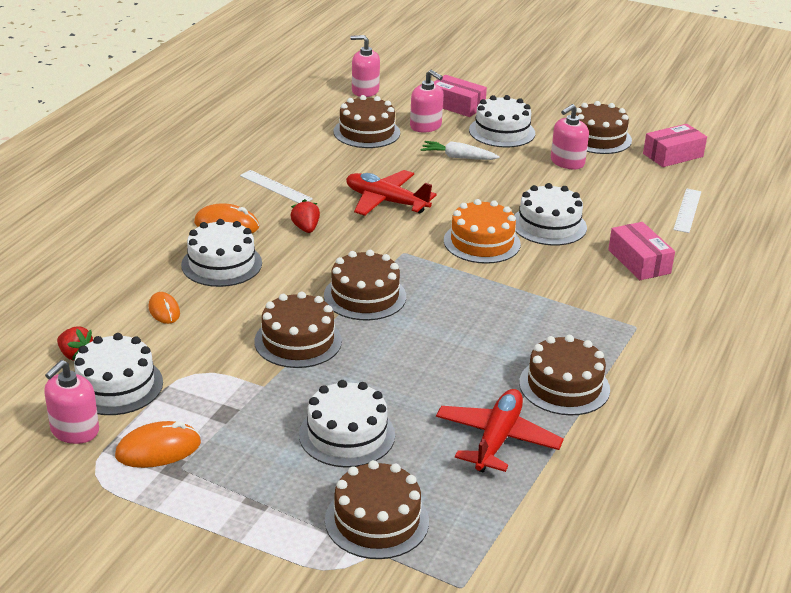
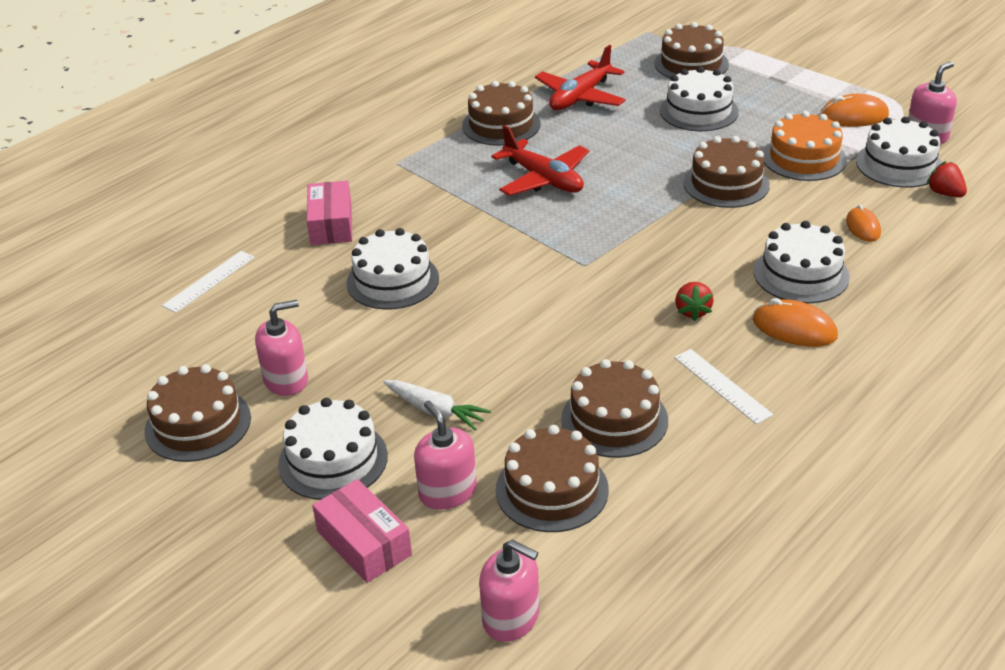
camera: 160 degrees left, 5 degrees up
brown cake [324,250,406,320] -> brown cake moved to [561,359,668,458]
red plane [346,170,436,216] -> red plane moved to [491,125,589,196]
orange cake [444,199,521,264] -> orange cake moved to [763,111,847,181]
pink box [643,124,707,167] -> none

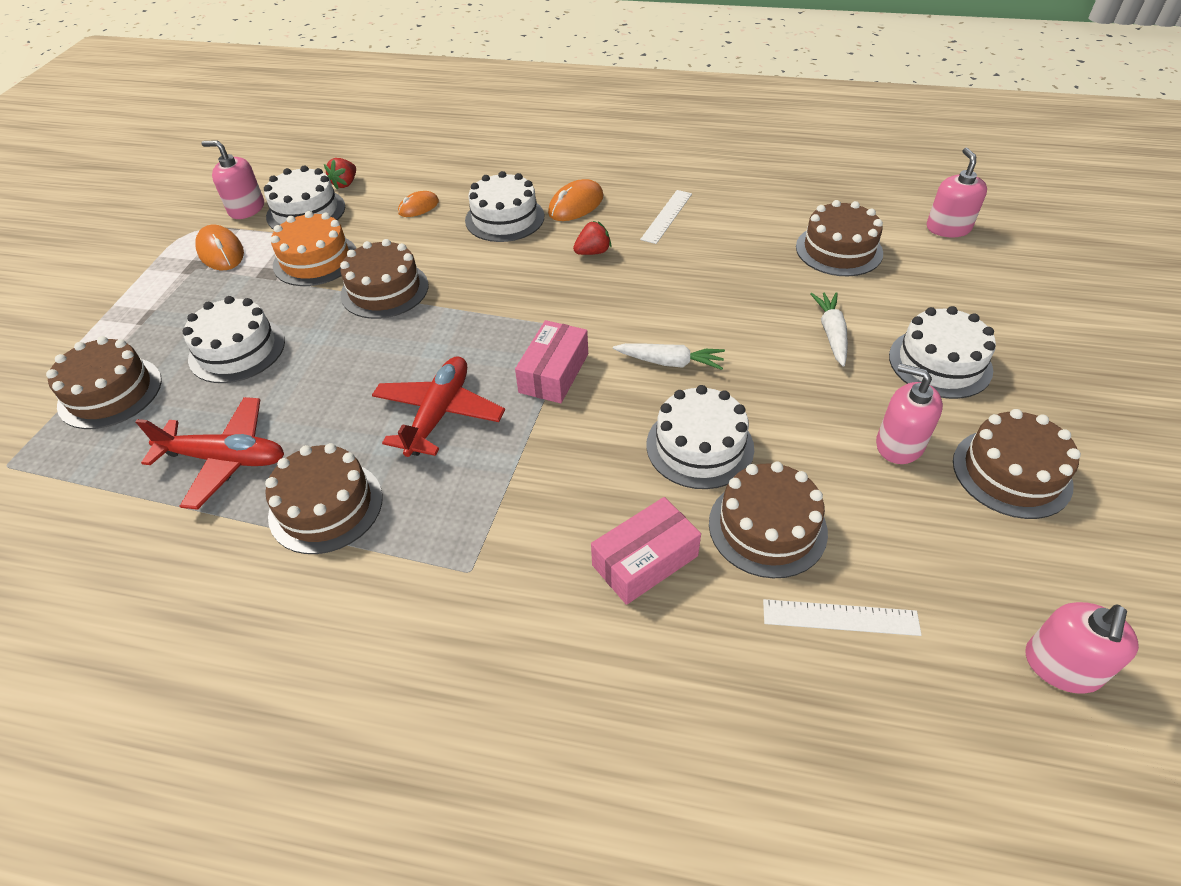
camera: 120 degrees left, 10 degrees up
pink box [312,479,412,583] -> pink box moved to [515,320,588,403]
pink soap dispenser [414,401,477,510] -> pink soap dispenser moved to [1026,602,1139,694]
brown cake [561,359,668,458] -> brown cake moved to [709,462,828,578]
orange mouse [753,298,838,347] -> orange mouse turned 45 degrees clockwise [548,179,604,221]
none -> white carrot [613,343,725,370]

